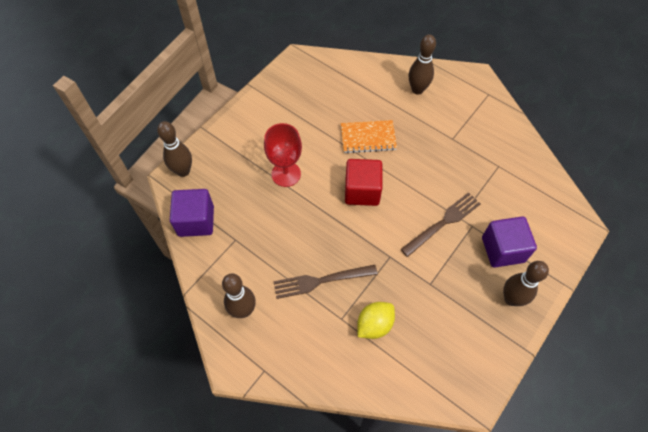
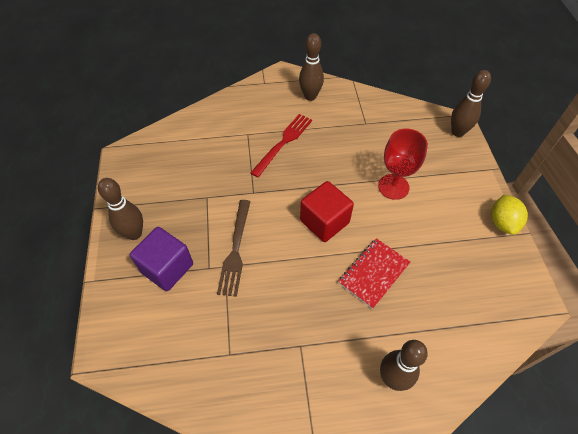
camera: 135 degrees right, 5 degrees down
purple cube [170,189,214,237] -> none
brown fork [273,265,378,299] -> red fork [251,114,312,178]
orange notebook [341,120,397,153] -> red notebook [338,238,410,309]
yellow lemon [357,302,395,339] -> yellow lemon moved to [491,194,528,235]

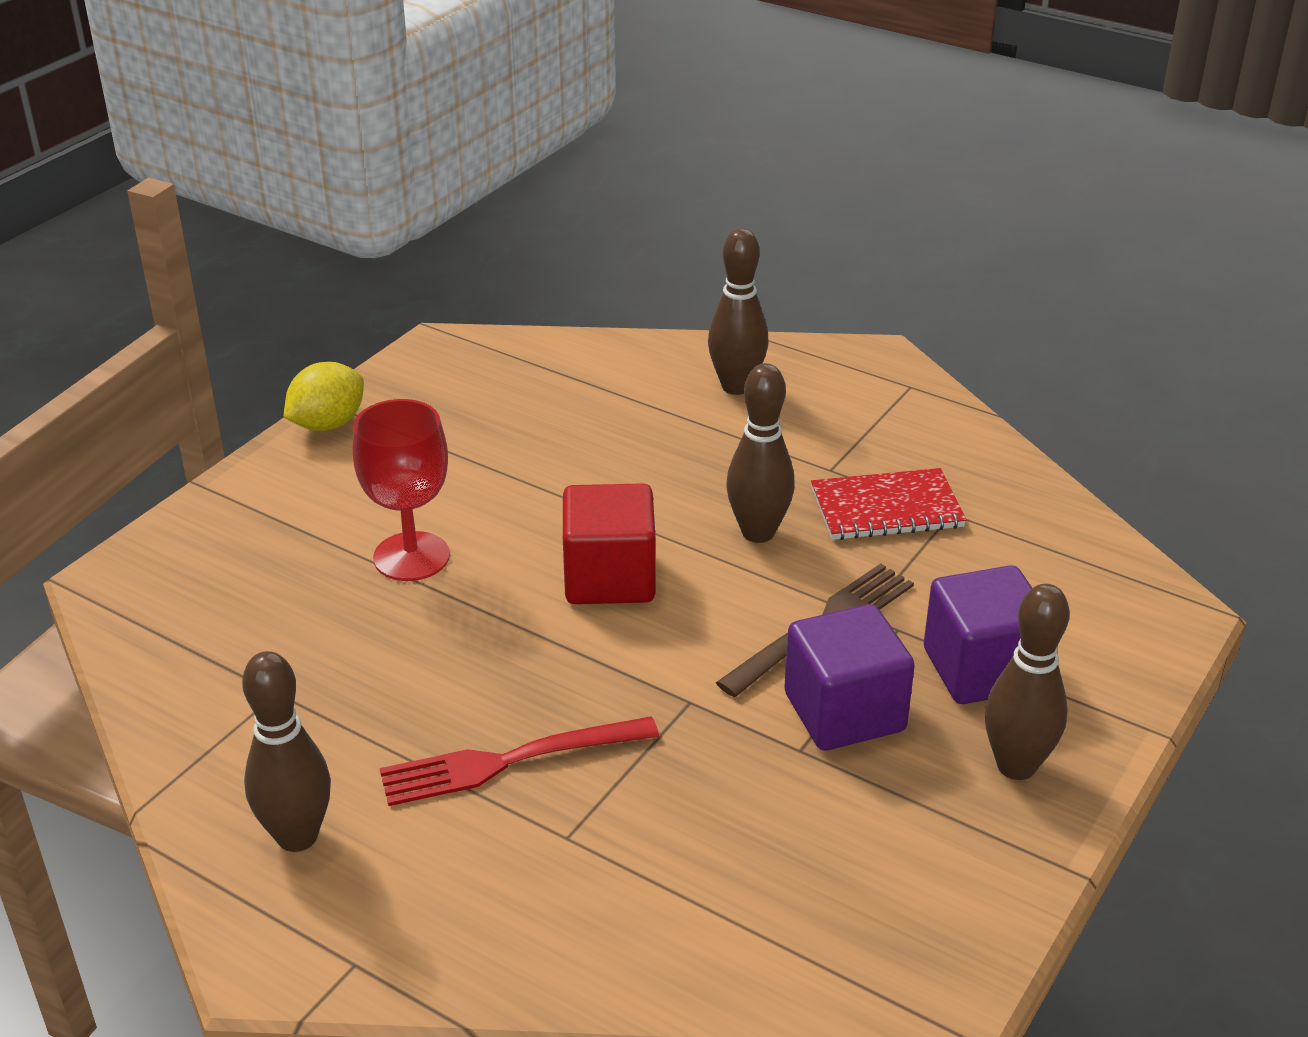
camera: 140 degrees left, 20 degrees down
red notebook [338,238,410,309] -> red notebook moved to [811,468,966,540]
brown bowling pin [451,70,491,137] -> brown bowling pin moved to [726,363,795,543]
none -> purple cube [784,604,915,751]

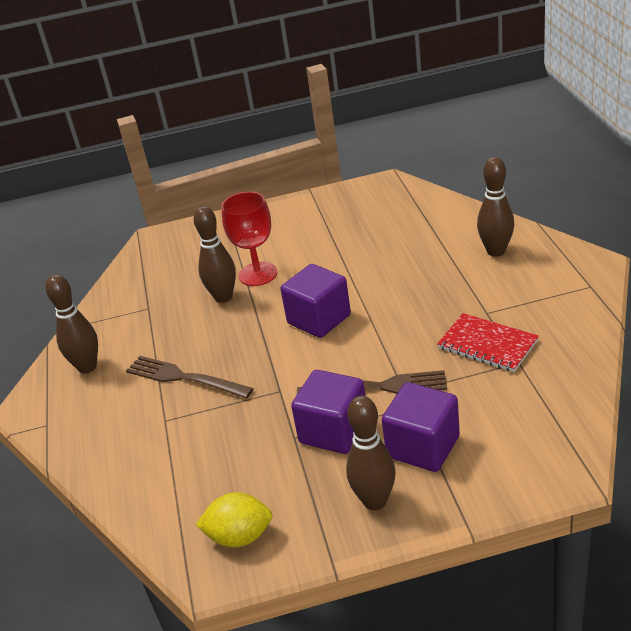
camera: 50 degrees right, 0 degrees up
yellow lemon [284,362,364,431] -> yellow lemon moved to [196,492,272,548]
red fork [380,716,659,806] -> brown fork [126,356,254,399]
red cube [563,483,656,604] -> purple cube [281,264,351,338]
brown bowling pin [726,363,795,543] -> brown bowling pin moved to [194,206,236,303]

